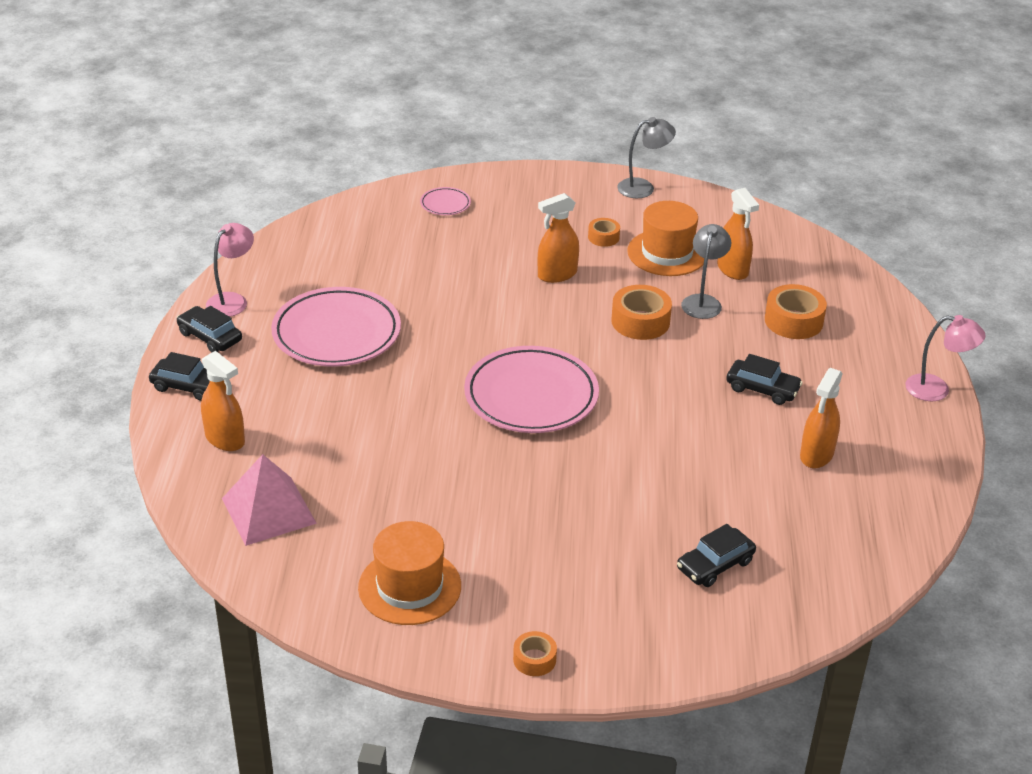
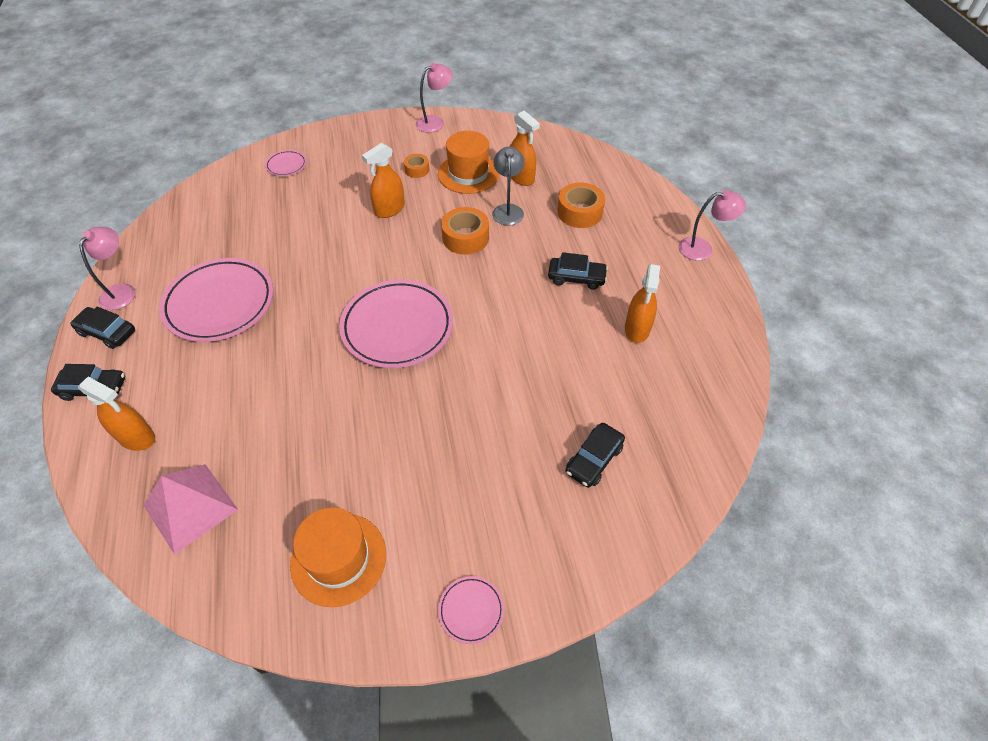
camera: 15 degrees left, 15 degrees up
orange tape [513,631,557,676] -> pink plate [438,576,504,644]
grey lamp [617,117,676,198] -> pink lamp [416,63,453,133]

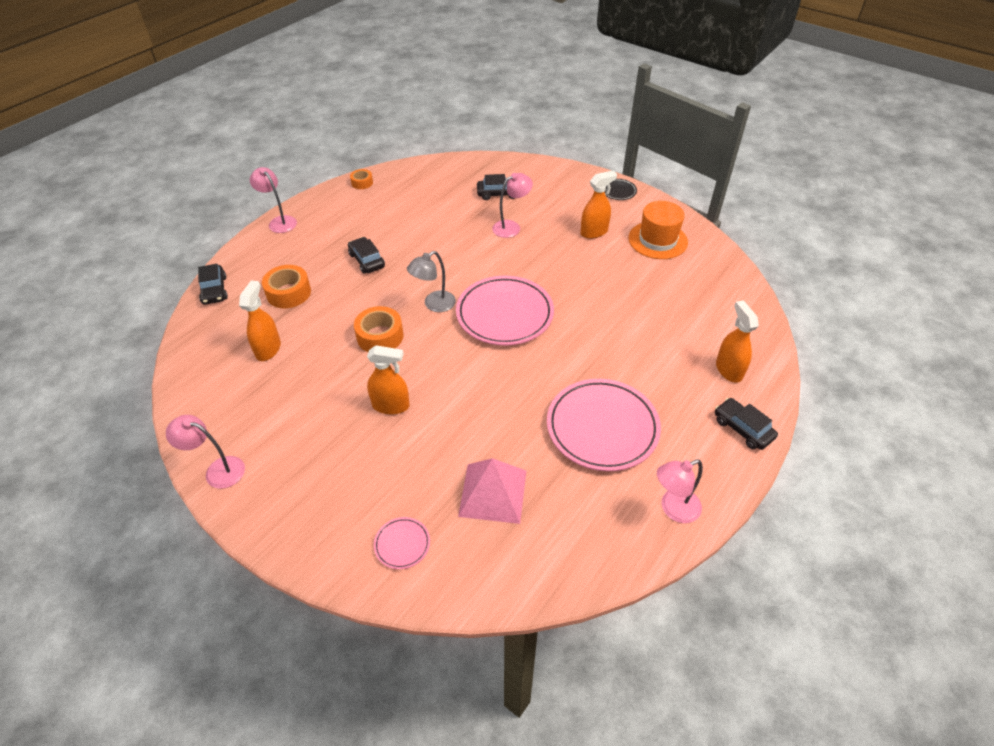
camera: 130 degrees left, 5 degrees down
black car [70,307,135,349] -> black car moved to [198,264,228,305]
pink pyramid [143,464,238,555] -> pink pyramid moved to [458,458,526,524]
orange tape [404,154,429,178] -> orange tape moved to [350,169,373,189]
orange hat [438,131,499,194] -> none
pink plate [438,576,504,644] -> black plate [605,179,637,200]
grey lamp [492,147,525,226] -> grey lamp moved to [407,251,456,312]
orange spray bottle [625,264,660,343] -> orange spray bottle moved to [580,171,617,239]
none -> pink lamp [492,173,533,238]

